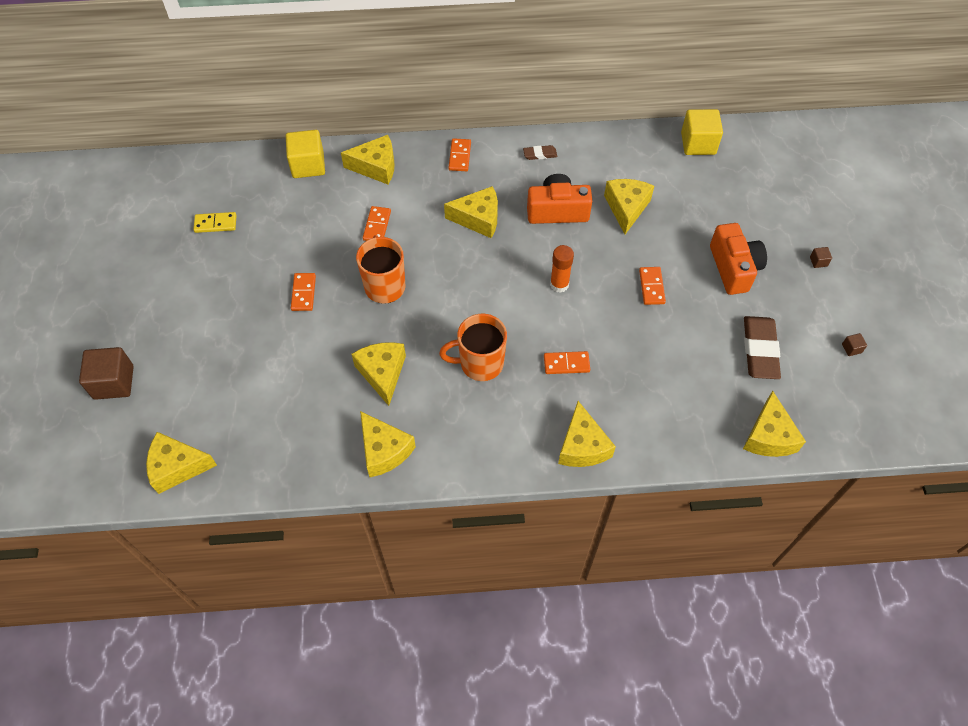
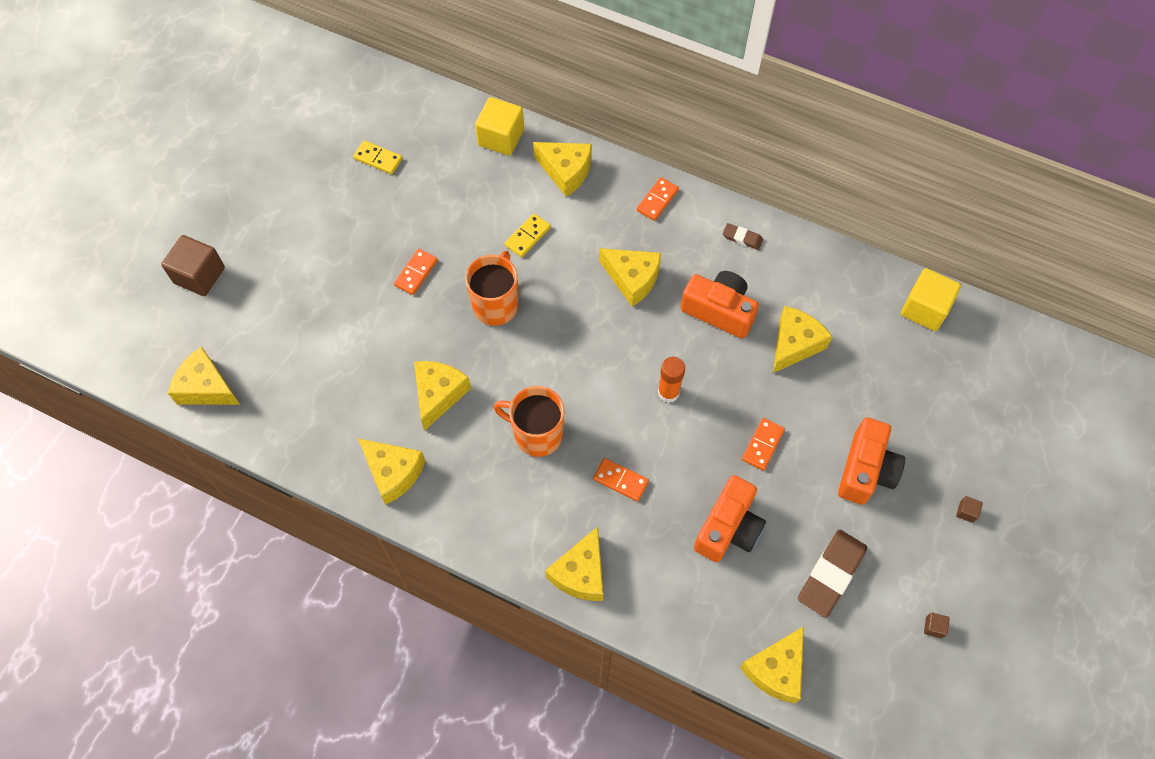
camera: 30 degrees right, 5 degrees up
yellow cheese [360,411,416,477] -> yellow cheese turned 45 degrees counterclockwise [358,438,425,505]
orange domino [363,206,391,241] -> yellow domino [505,213,551,257]
none -> orange camera [694,475,766,562]

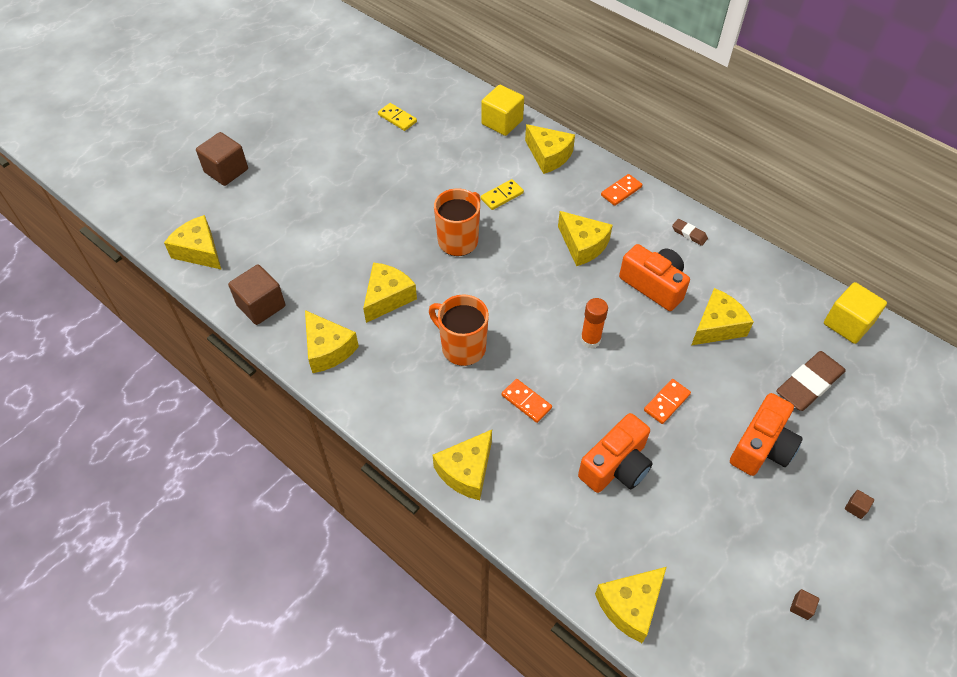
camera: 15 degrees right, 10 degrees down
orange domino [394,249,438,295] -> none
brown eraser [798,530,867,618] -> brown eraser moved to [776,351,846,411]
none -> brown cube [228,265,285,325]

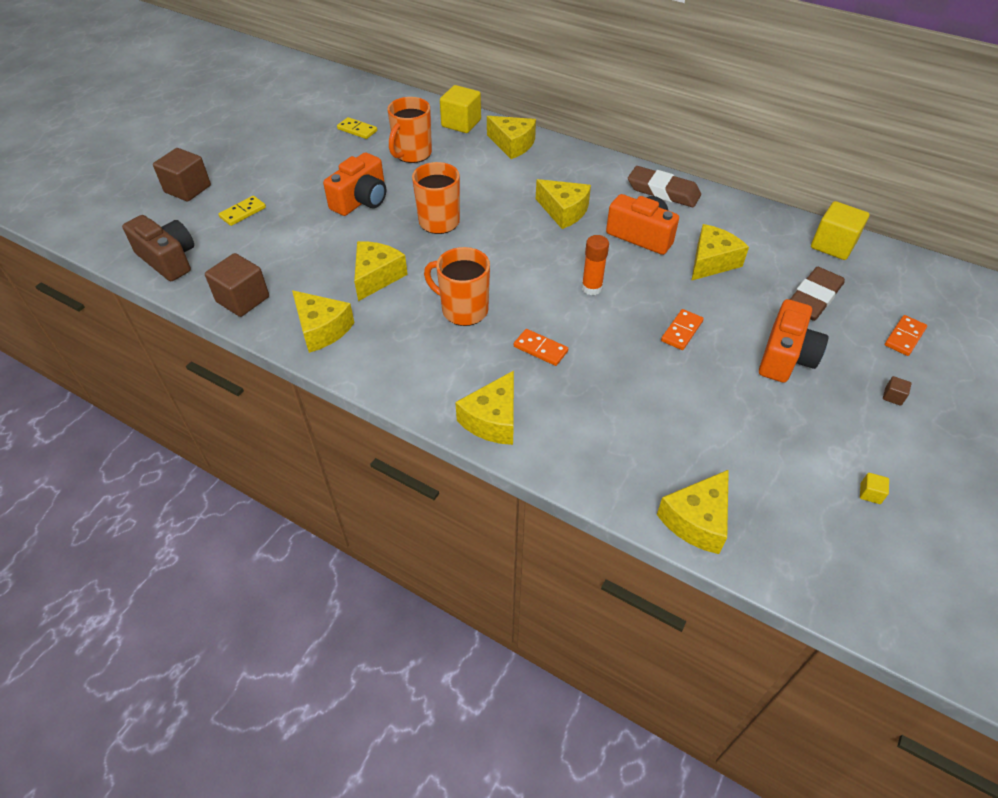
camera: 10 degrees left, 5 degrees down
yellow cheese [164,215,222,270] -> brown camera [122,215,194,281]
yellow domino [481,179,524,210] -> yellow domino moved to [218,196,266,226]
orange camera [578,413,653,493] -> orange camera moved to [323,152,386,216]
orange domino [601,174,642,206] -> orange domino moved to [885,315,927,356]
brown eraser [672,219,708,246] -> brown eraser [628,166,701,207], size x2.04
brown cube [790,589,819,620] -> yellow cube [860,473,889,504]
none -> orange mug [387,97,432,163]

